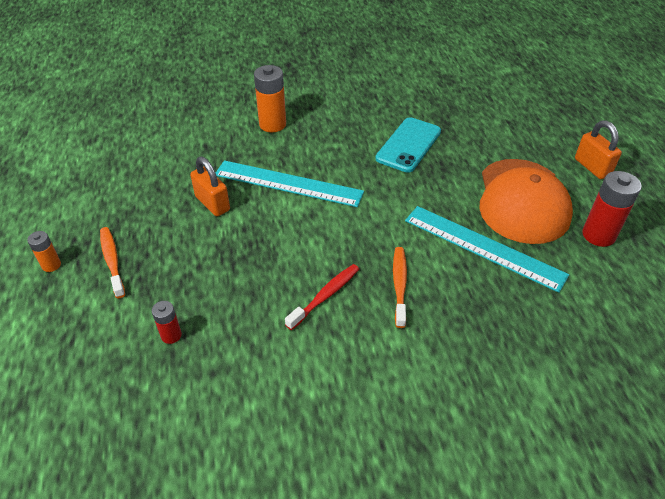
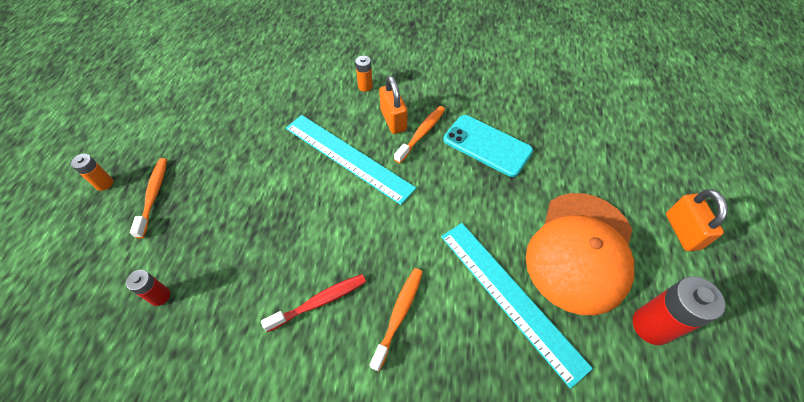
camera: 20 degrees right, 10 degrees up
orange padlock [190,157,230,216] -> orange padlock moved to [379,76,407,134]
orange battery [254,65,286,133] -> orange battery [355,56,373,92], size x0.55
turquoise phone [375,117,441,173] -> turquoise phone turned 75 degrees clockwise [444,115,533,177]
none -> orange toothbrush [394,106,445,163]

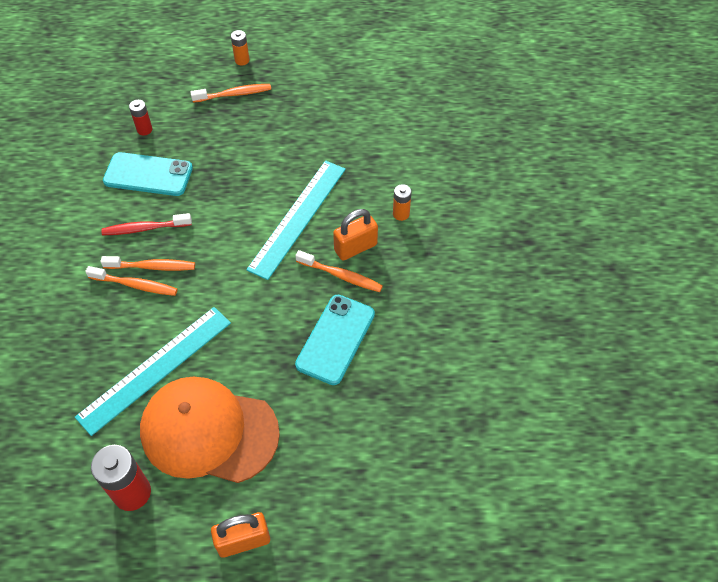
camera: 80 degrees right, 0 degrees up
red toothbrush [261,274,366,332] -> red toothbrush turned 120 degrees clockwise [101,213,192,235]
none -> orange toothbrush [100,256,195,271]
none -> turquoise phone [103,152,193,196]

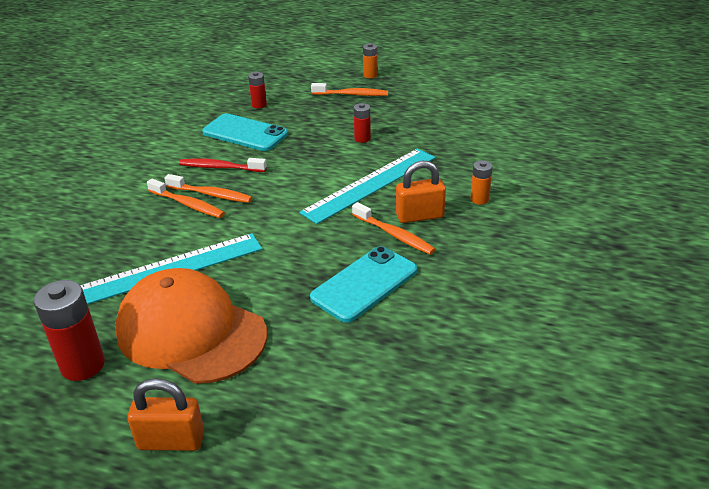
camera: 20 degrees right, 20 degrees down
none -> red battery [354,103,371,143]

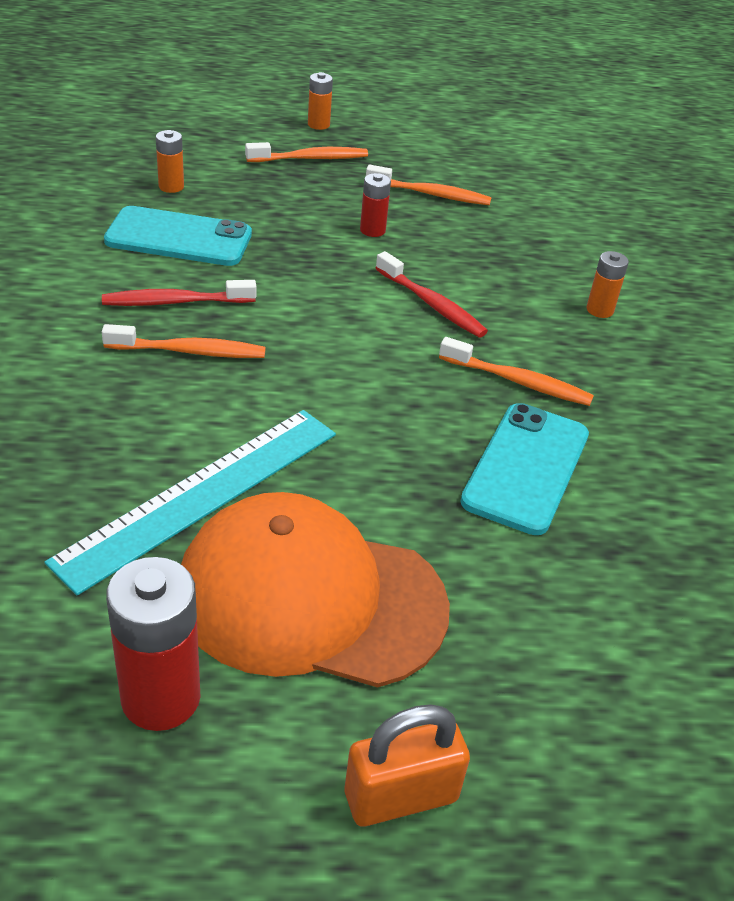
camera: 25 degrees left, 5 degrees up
orange toothbrush [147,179,225,218] -> orange toothbrush moved to [366,165,492,205]
red battery [248,72,267,109] -> orange battery [156,130,184,193]
turquoise ruler [299,148,435,224] -> red toothbrush [375,251,488,337]
orange padlock [396,161,446,223] -> none

